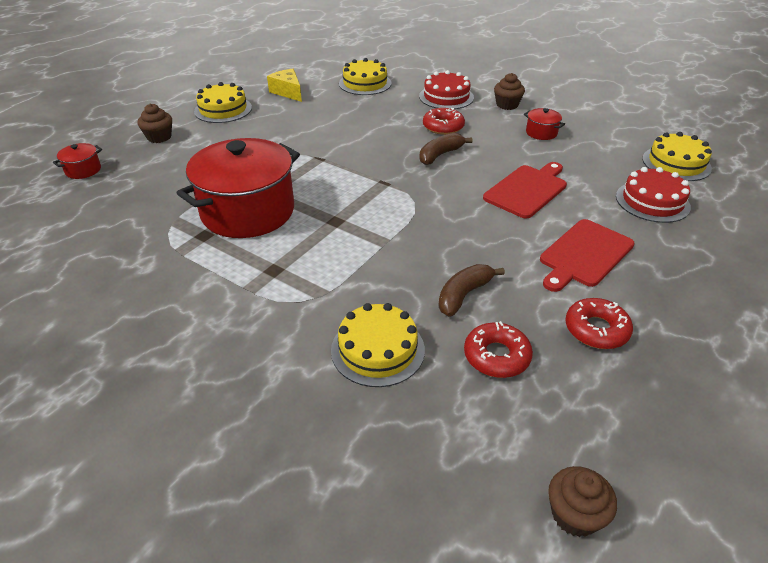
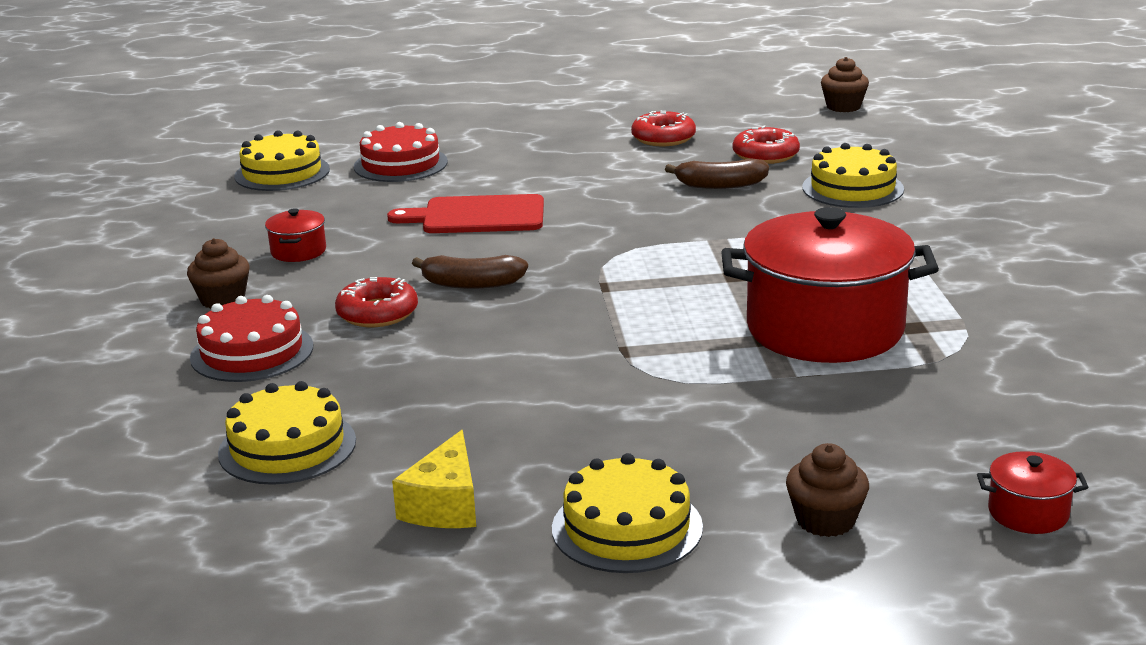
camera: 130 degrees left, 15 degrees down
red cutting board [540,219,635,292] -> none

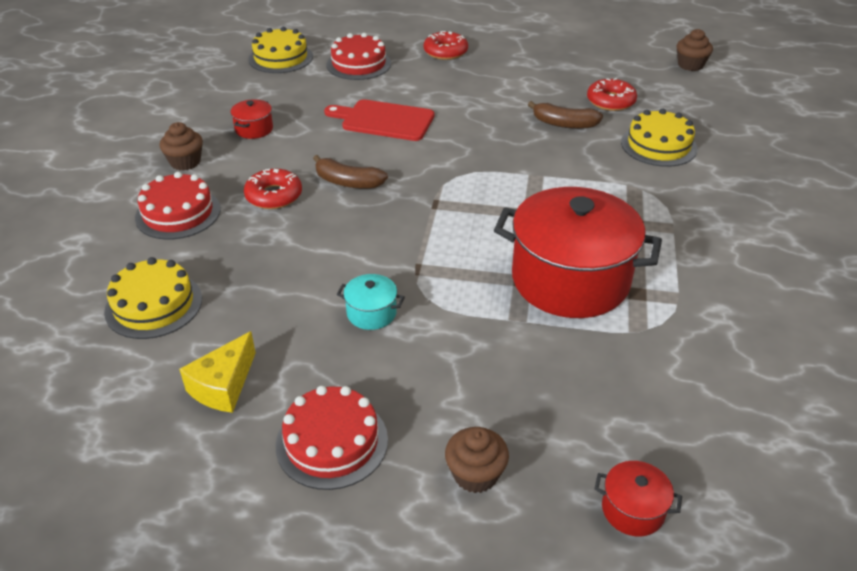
camera: 15 degrees right, 15 degrees up
yellow cake [552,453,703,573] -> red cake [276,386,388,490]
red donut [631,111,696,146] -> red donut moved to [423,31,468,60]
none -> turquoise pot [337,274,405,330]

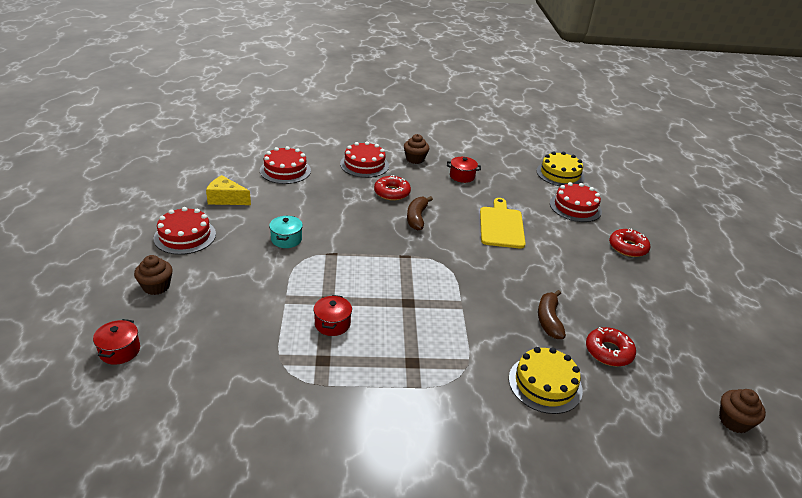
camera: 75 degrees right, 5 degrees down
yellow cake [104,257,202,339] -> red cake [260,146,311,184]
red cutting board [324,99,435,141] -> yellow cutting board [480,198,526,249]
red pot [494,187,662,318] -> red pot [313,295,352,336], size x0.41

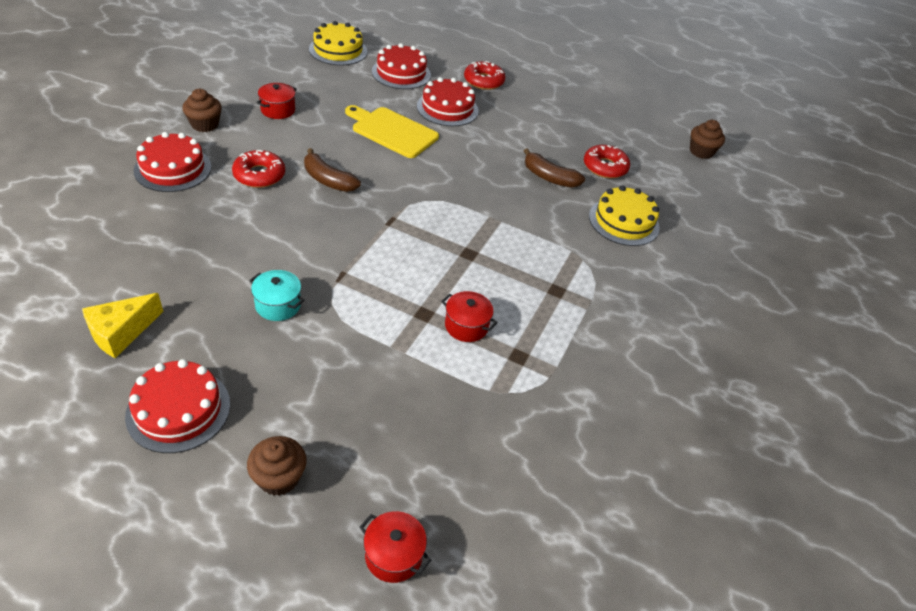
camera: 65 degrees left, 10 degrees up
red cake [260,146,311,184] -> red cake moved to [417,77,479,126]

